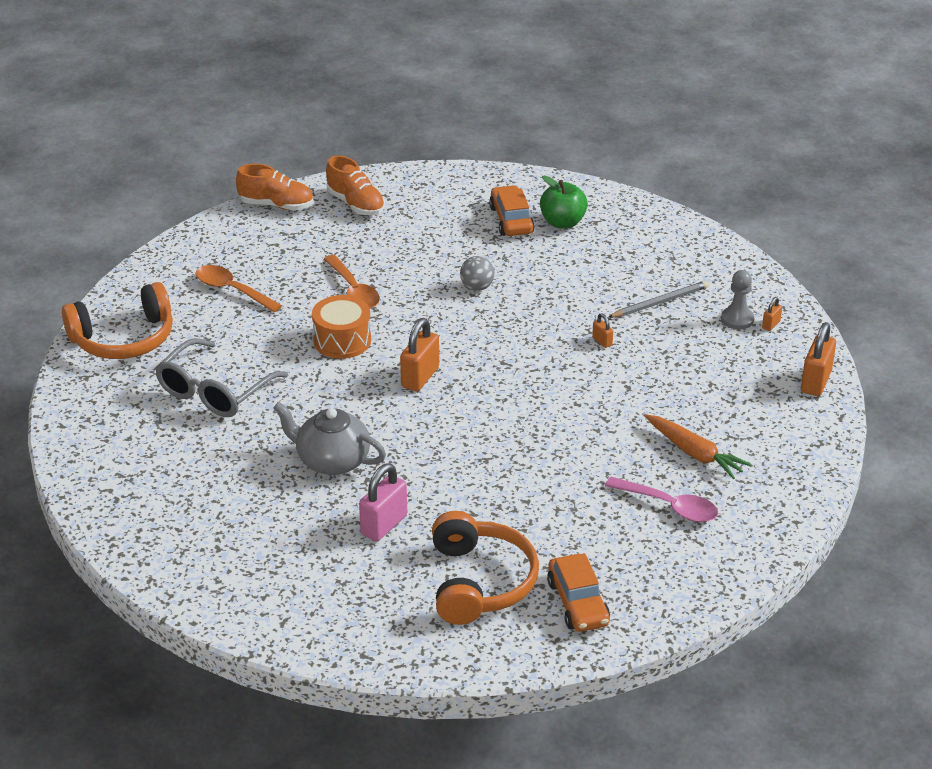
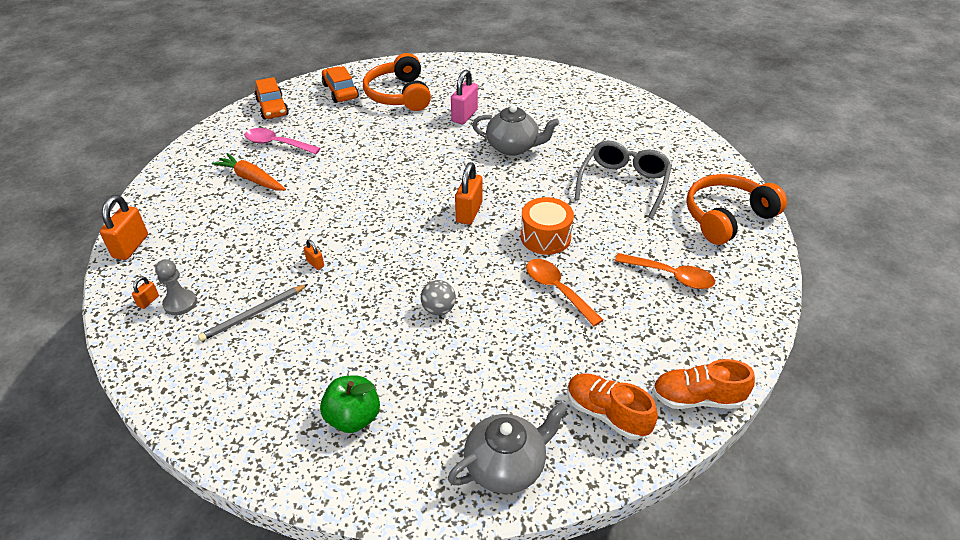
camera: 170 degrees right, 5 degrees up
orange car [489,185,535,236] -> orange car moved to [255,77,289,119]
none -> grey teapot [448,402,568,494]

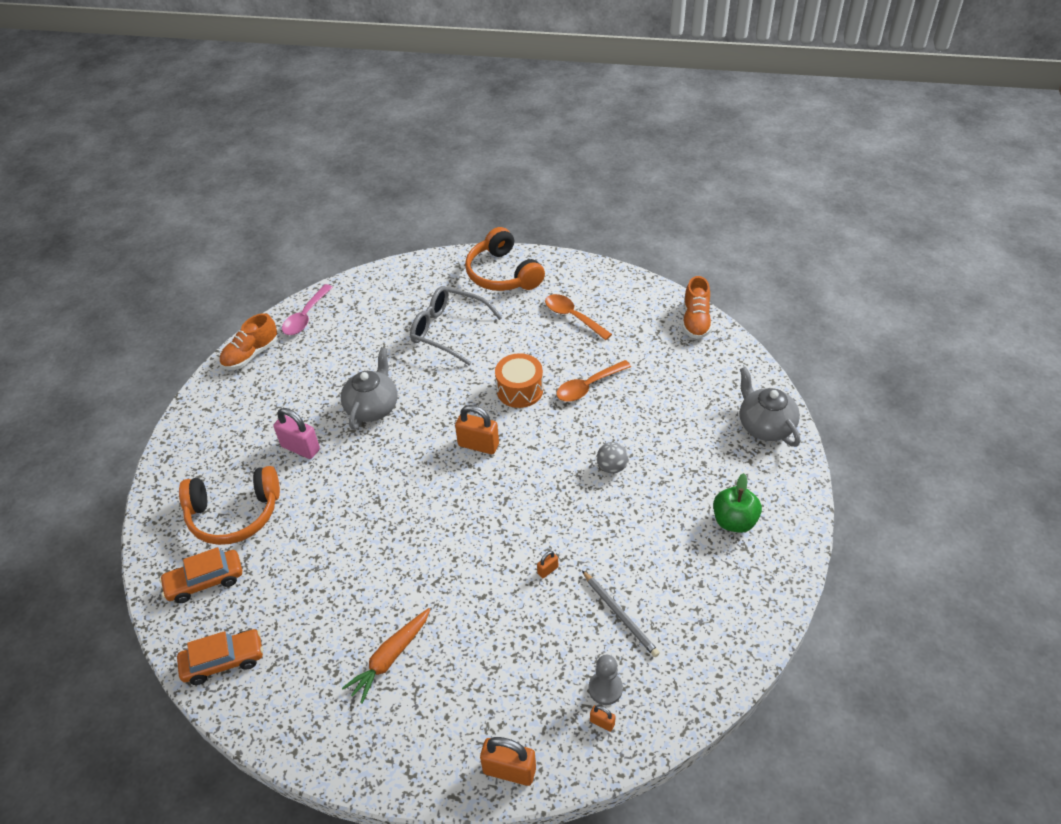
camera: 85 degrees left, 5 degrees up
pink spoon [244,128,321,154] -> pink spoon moved to [282,284,333,335]
orange shoe [567,373,658,440] -> orange shoe moved to [219,313,278,370]
orange spoon [615,253,715,289] -> orange spoon turned 75 degrees counterclockwise [545,294,612,340]

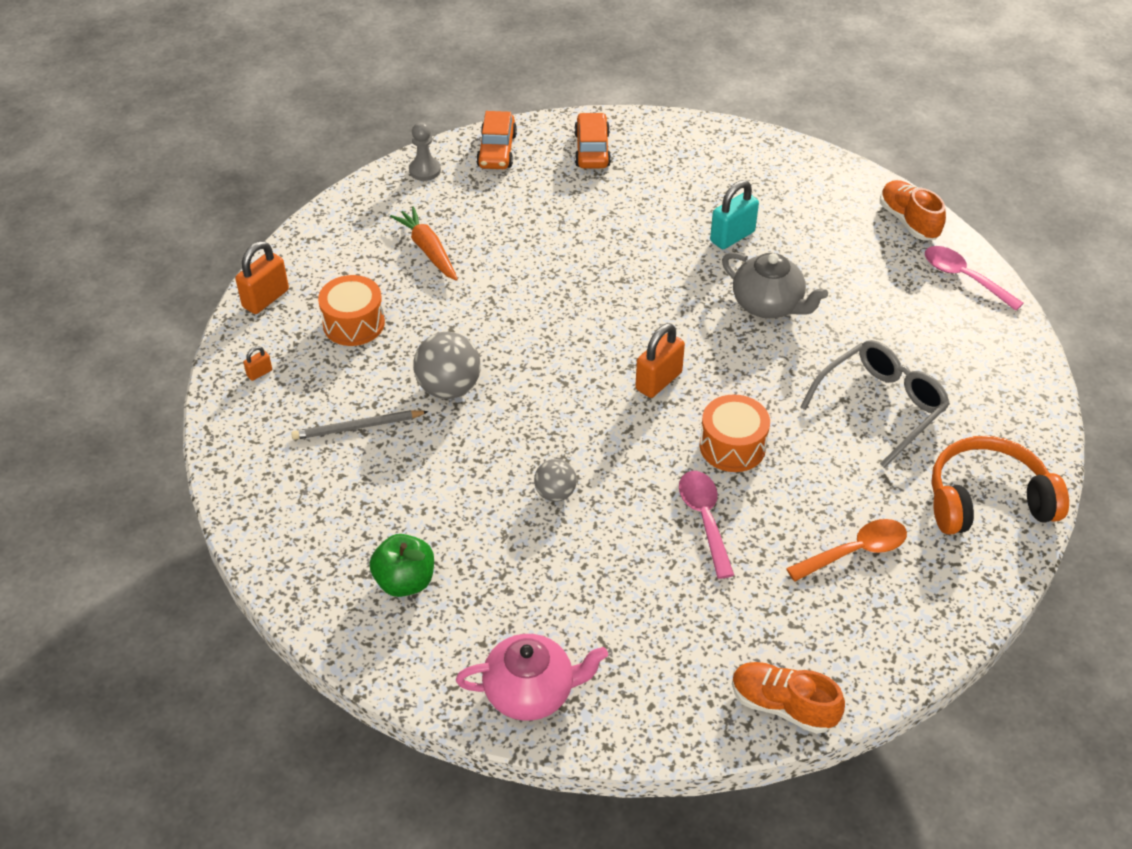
camera: 110 degrees right, 0 degrees up
orange headphones [179,466,280,545] -> none
pink padlock [274,408,320,459] -> turquoise padlock [710,180,759,249]
orange padlock [537,551,558,578] -> grey ball [413,332,481,399]
orange spoon [556,360,631,402] -> pink spoon [679,471,734,579]
grey pawn [588,655,623,705] -> grey pawn moved to [409,122,441,181]
grey teapot [740,367,800,447] -> pink teapot [456,634,608,721]
none -> orange drum [318,275,385,346]

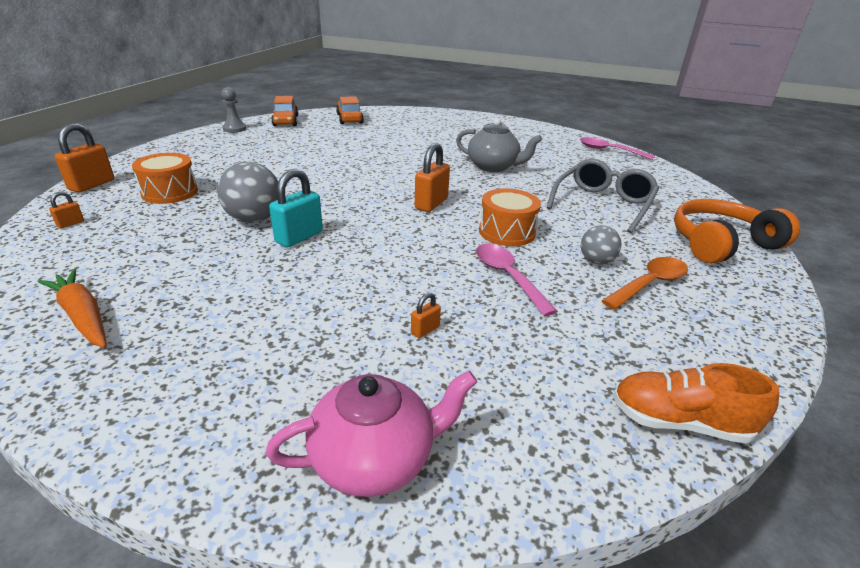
camera: 15 degrees left, 15 degrees down
grey pencil [291,410,429,440] -> none
green apple [370,534,434,597] -> none
orange carrot [390,207,458,281] -> orange carrot moved to [37,269,107,348]
grey ball [534,459,577,502] -> grey ball moved to [581,225,622,264]
turquoise padlock [710,180,759,249] -> turquoise padlock moved to [269,169,323,247]
orange shoe [880,180,946,240] -> none
none -> orange padlock [411,293,441,338]

